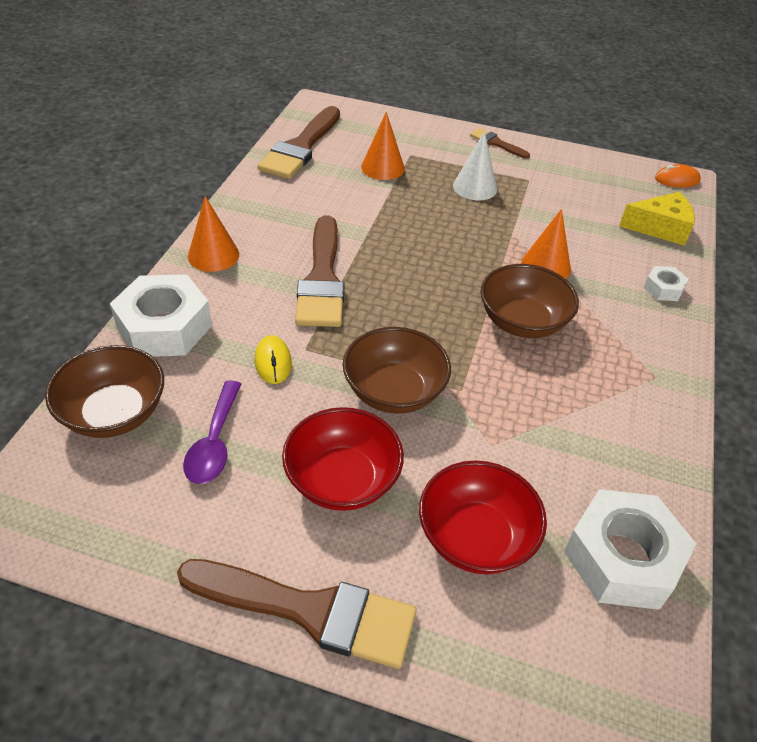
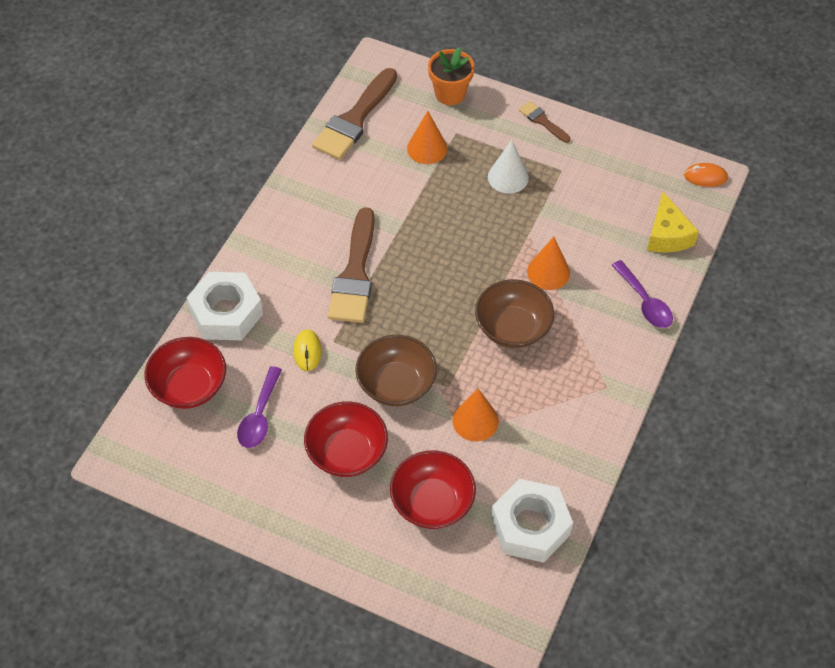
camera: 10 degrees right, 10 degrees up
brown bowl [45,345,164,438] -> red bowl [144,337,226,409]
brown brush [177,559,417,669] -> none
orange cone [188,196,239,272] -> orange cone moved to [453,389,499,441]
yellow cheese [619,192,695,246] -> yellow cheese turned 75 degrees clockwise [647,191,699,253]
white nut [644,266,689,301] -> purple spoon [612,260,673,328]
none -> orange flower pot [428,47,475,105]

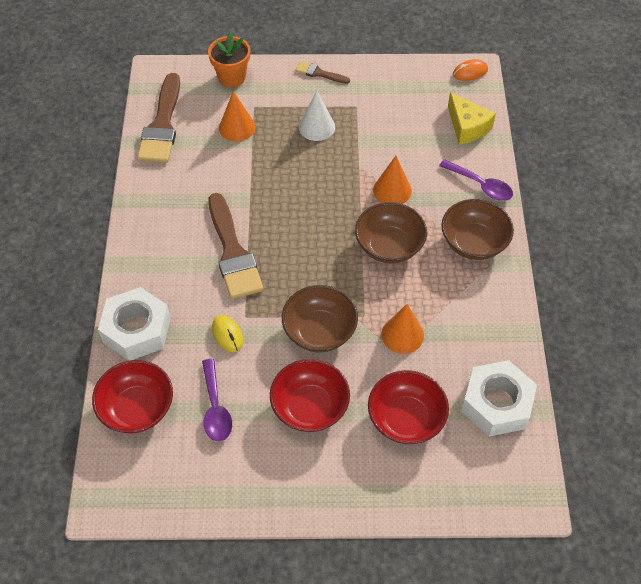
camera: 25 degrees left, 0 degrees up
none -> brown bowl [441,199,514,260]

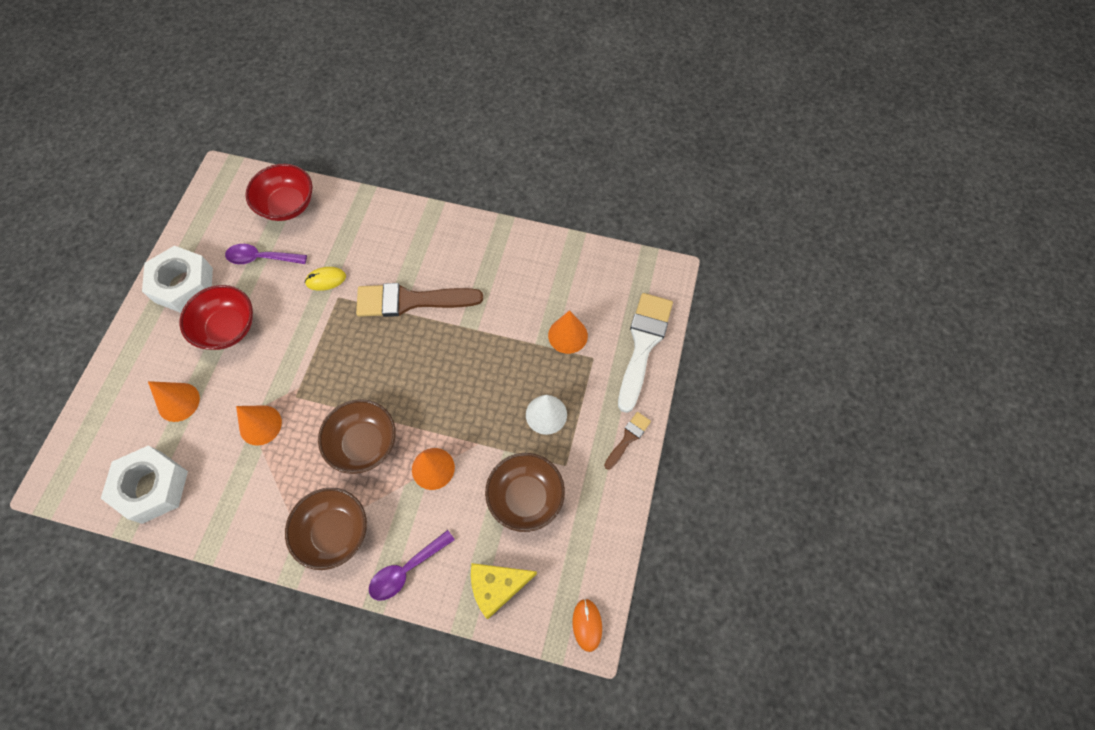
camera: 105 degrees right, 10 degrees up
white nut [98,287,171,361] -> white nut moved to [142,246,213,313]
brown brush [137,73,180,163] -> none
orange flower pot [208,32,250,87] -> white brush [618,293,673,413]
brown bowl [282,285,358,353] -> brown bowl moved to [485,453,565,532]
red bowl [368,370,449,444] -> orange cone [148,381,200,422]

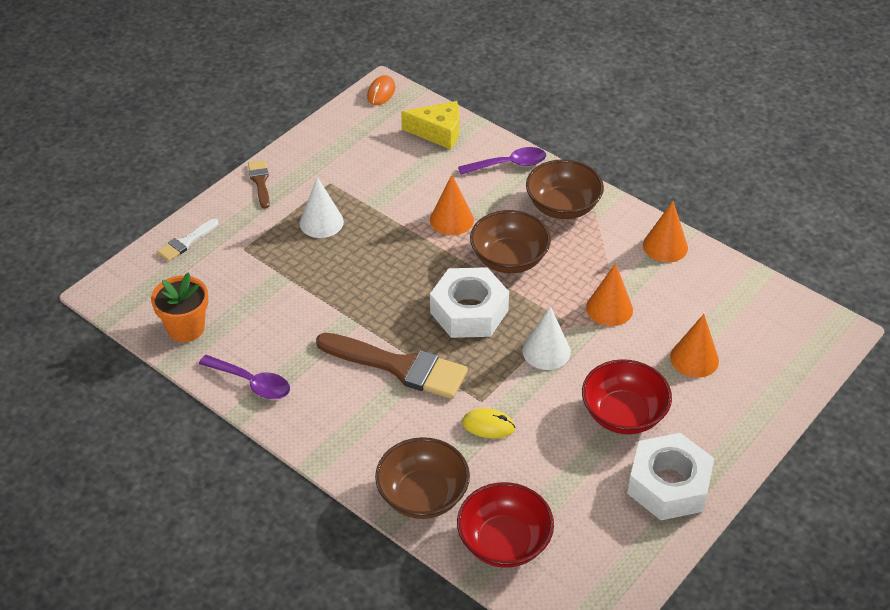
camera: 155 degrees left, 20 degrees down
white nut [101,445,188,524] -> white nut moved to [430,267,509,338]
purple spoon [225,244,307,264] -> purple spoon moved to [199,355,290,399]
brown bowl [485,453,565,532] -> brown bowl moved to [375,437,470,519]
orange cone [548,310,588,354] -> orange cone moved to [643,201,688,262]
brown brush [604,412,651,470] -> brown brush turned 105 degrees clockwise [248,160,270,209]
white brush [618,293,673,413] -> white brush [157,219,219,261], size x0.49
none -> orange flower pot [151,272,208,342]
none -> white cone [522,306,571,370]

